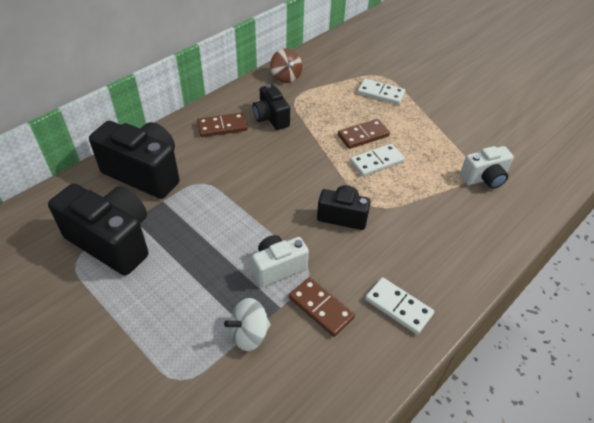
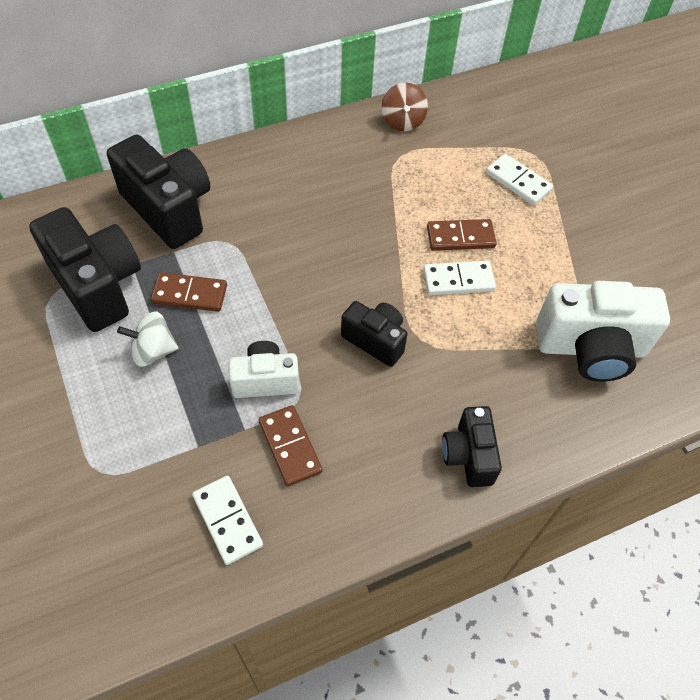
camera: 20 degrees right, 10 degrees up
brown domino [197,112,248,137] -> brown domino moved to [151,272,227,312]
white spinning top [224,298,271,351] -> white spinning top moved to [117,311,179,367]
black camera [253,84,290,130] -> black camera moved to [442,406,502,487]
white domino [365,277,434,335] -> white domino moved to [192,476,263,565]
white camera [460,146,514,189] -> white camera [536,281,670,382], size x1.73

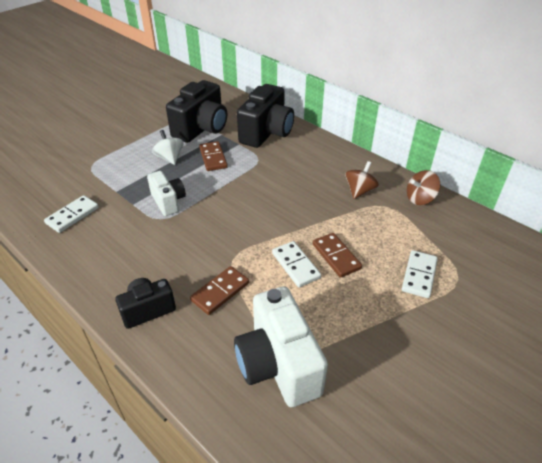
camera: 70 degrees right, 15 degrees down
brown domino [259,405,322,486] -> brown domino moved to [190,266,249,315]
black camera [341,301,407,367] -> none
none -> brown spinning top [345,161,379,199]

